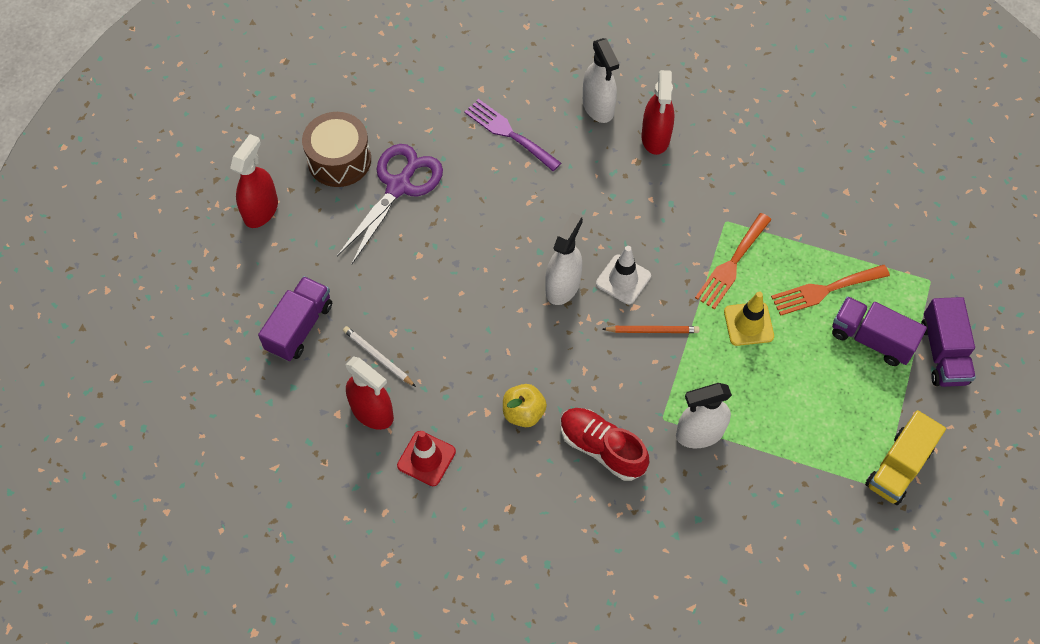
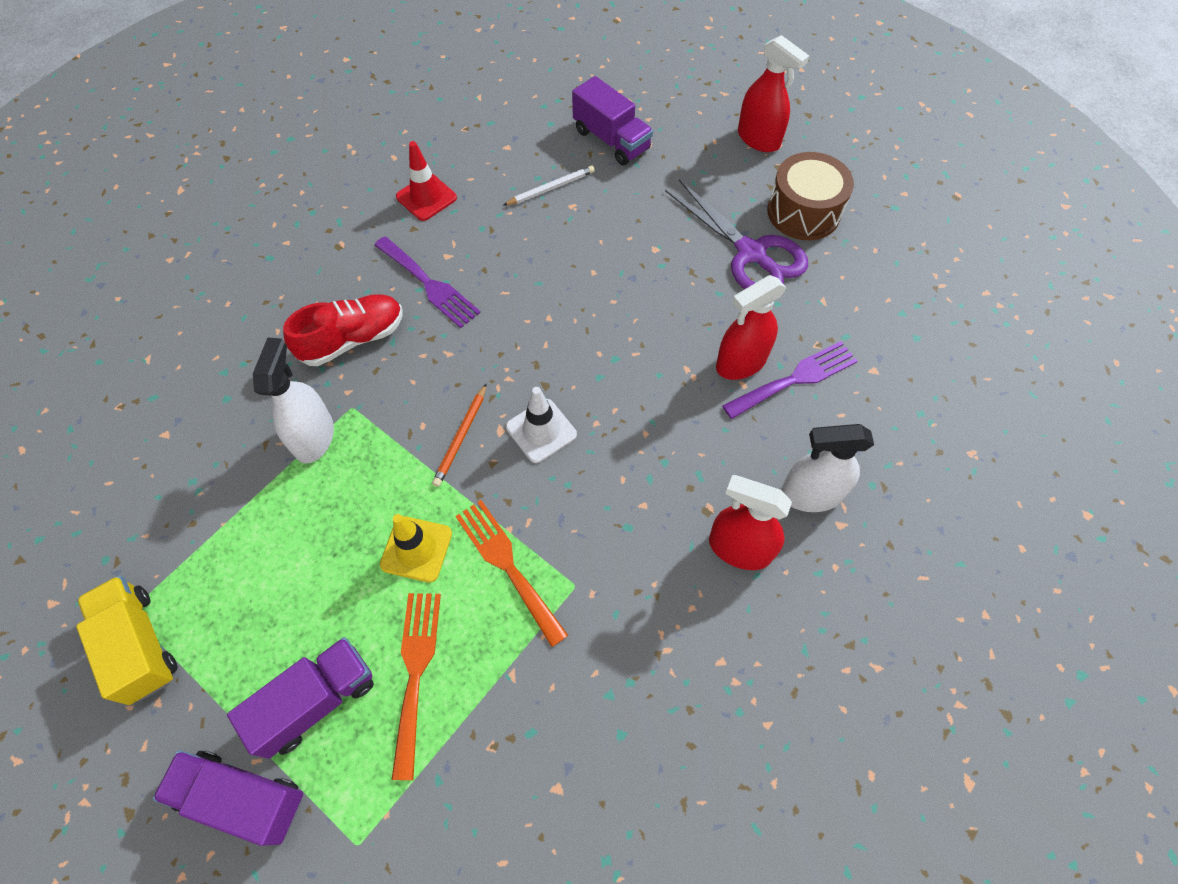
camera: 110 degrees right, 0 degrees up
red spray bottle [346,356,394,430] -> red spray bottle moved to [716,275,786,380]
yellow apple [503,384,547,427] -> purple fork [374,237,481,328]
white spray bottle [545,213,583,305] -> none

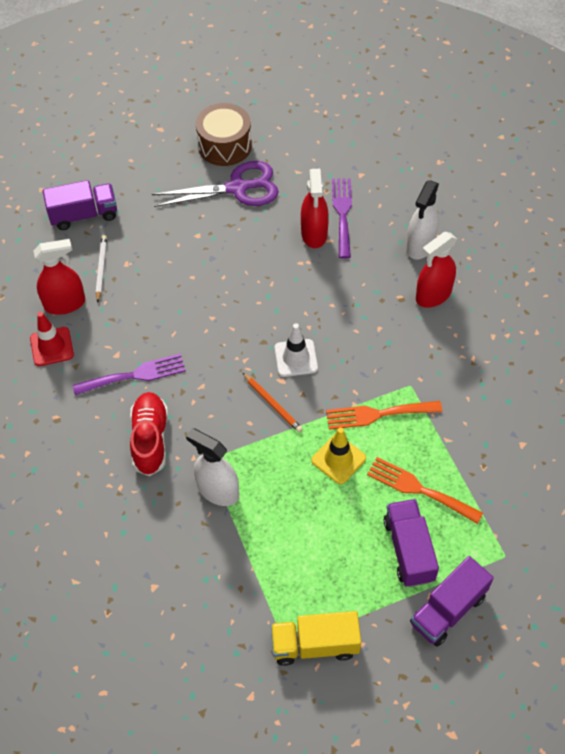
camera: 60 degrees left, 5 degrees down
red spray bottle [738,35,809,152] -> red spray bottle moved to [33,239,85,315]

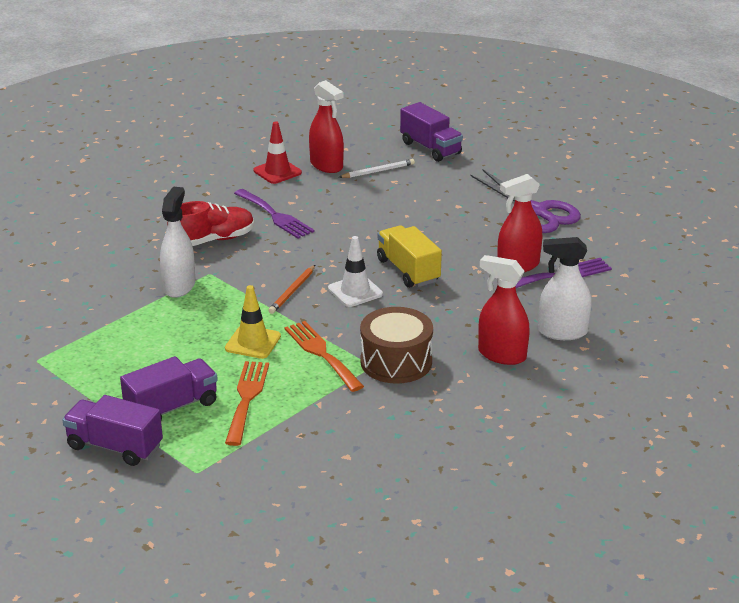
camera: 65 degrees right, 25 degrees down
brown drum [196,103,252,166] -> brown drum moved to [360,307,433,384]
yellow truck [271,611,361,666] -> yellow truck moved to [377,225,442,288]

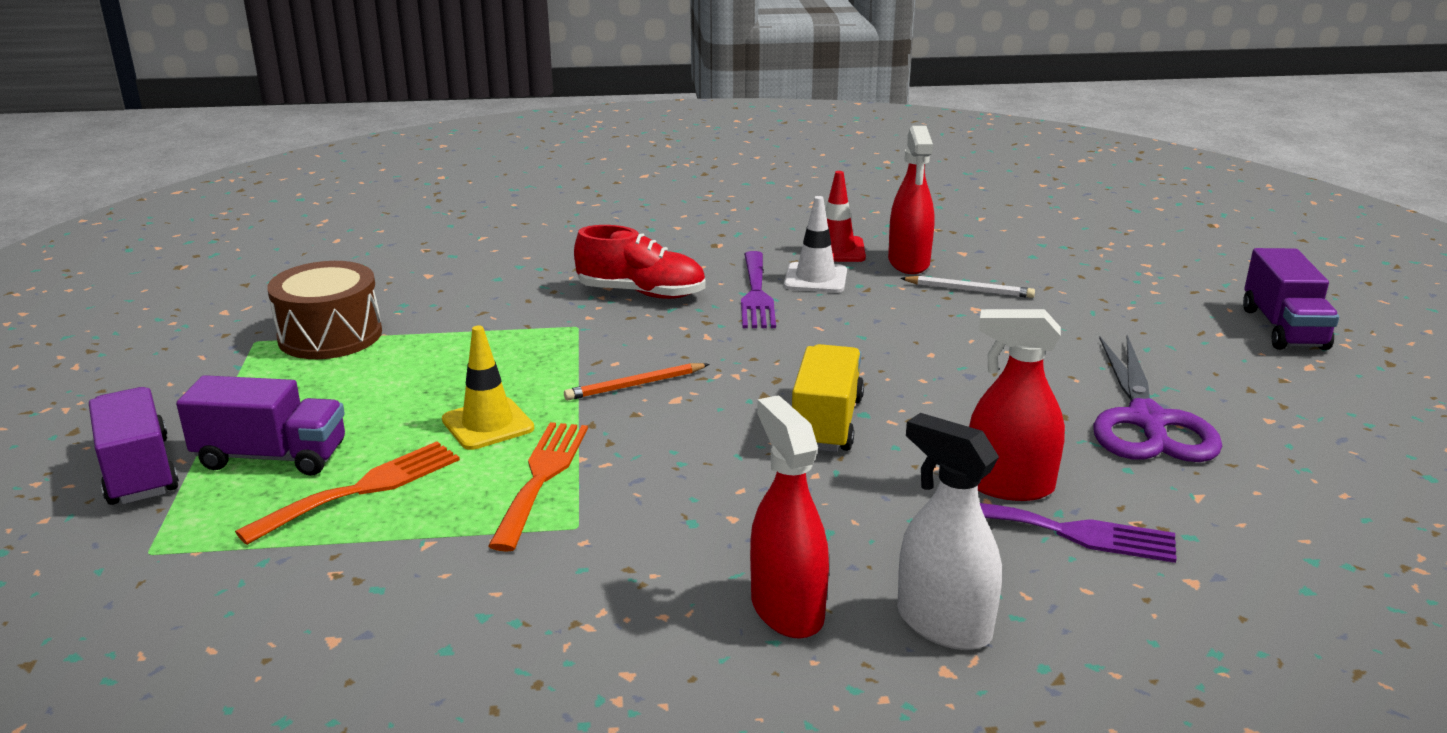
camera: 40 degrees right, 5 degrees down
white spray bottle [160,187,195,298] -> none
white traffic cone [328,236,383,307] -> white traffic cone moved to [784,196,847,293]
brown drum [360,307,433,384] -> brown drum moved to [267,261,382,359]
purple truck [400,102,463,162] -> purple truck moved to [1243,248,1339,350]

